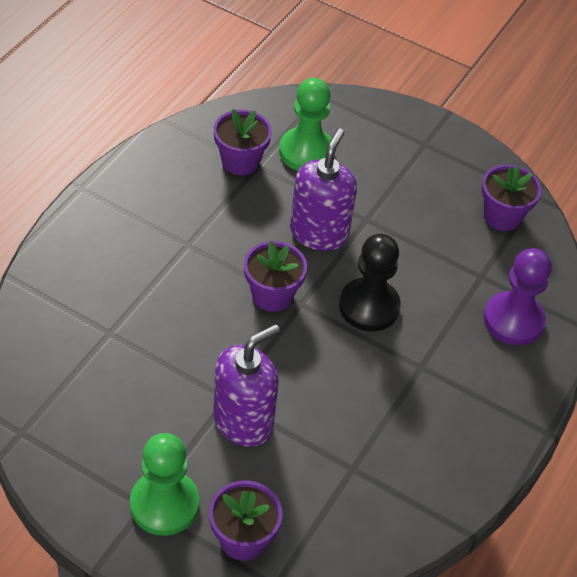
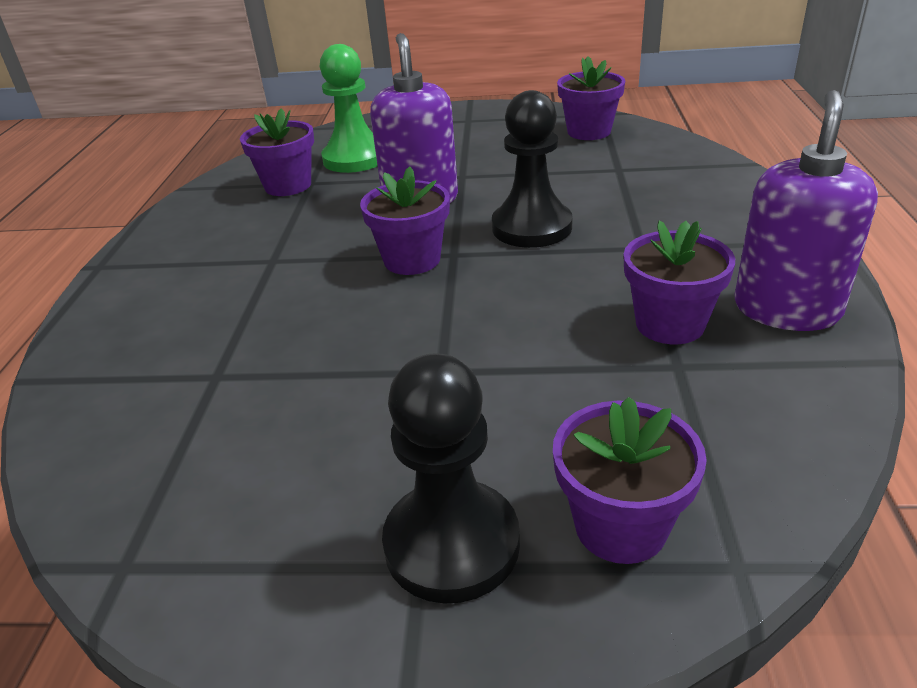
camera: 20 degrees left, 15 degrees down
green pawn [130,433,199,536] -> black pawn [382,353,520,604]
purple soap dispenser [213,324,280,447] -> purple soap dispenser moved to [734,90,878,331]
purple pawn [484,248,552,345] -> none
none -> purple flower pot [624,221,735,344]

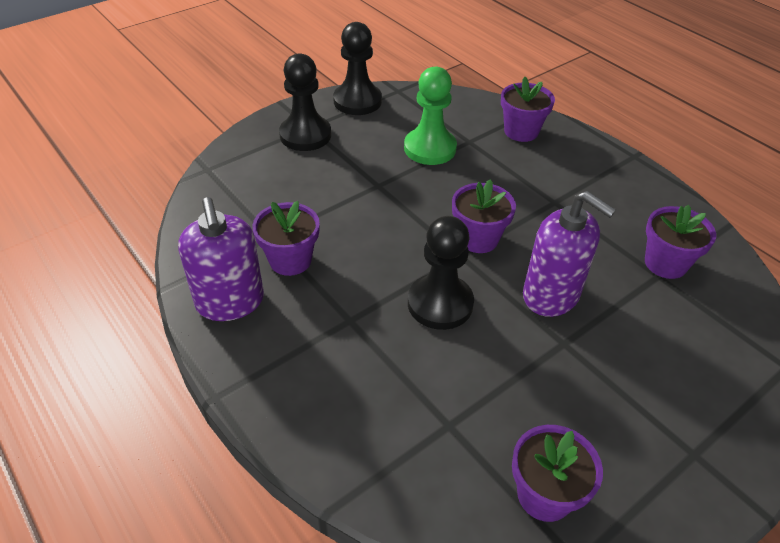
camera: 135 degrees right, 10 degrees up
green pawn [320,44,377,173] -> green pawn moved to [404,67,457,165]
purple flower pot [553,397,707,564] -> purple flower pot moved to [501,77,555,142]
none -> black pawn [333,22,382,115]

